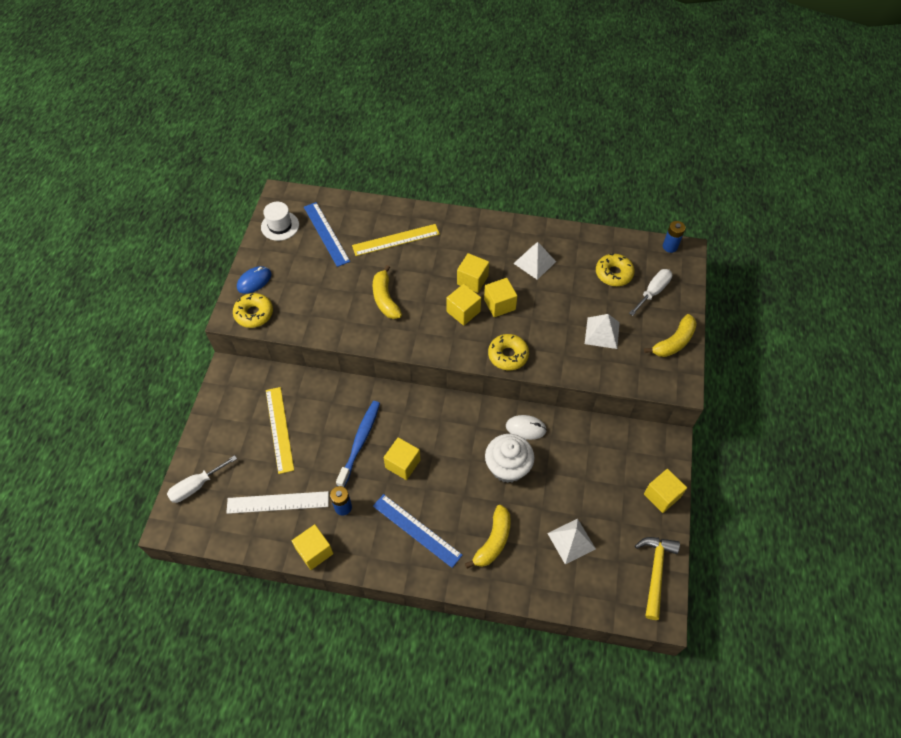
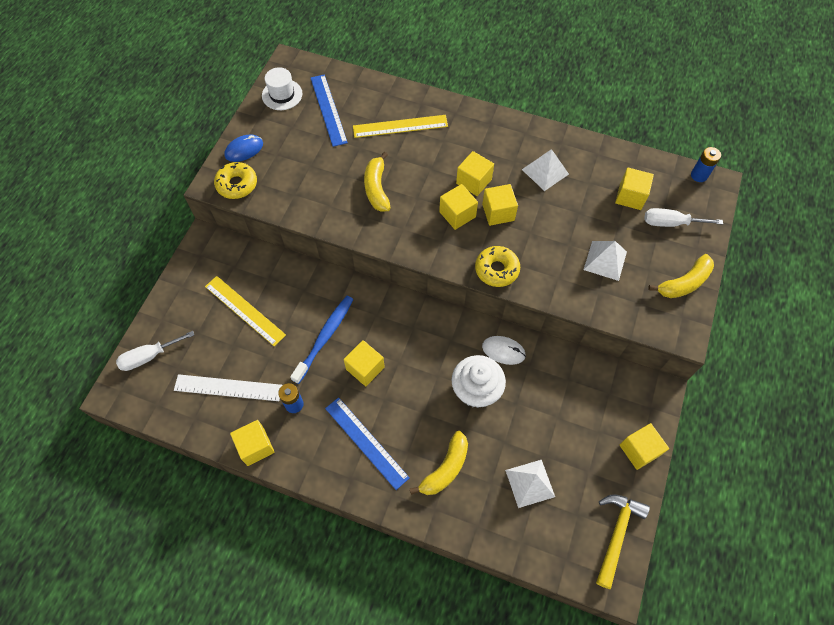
camera: 10 degrees right, 5 degrees up
yellow ruler [266,387,294,474] -> yellow ruler turned 45 degrees counterclockwise [205,276,286,346]
yellow donut [596,253,635,286] -> yellow cube [615,167,654,210]
white screwdriver [629,269,672,316] -> white screwdriver turned 135 degrees counterclockwise [644,208,723,227]

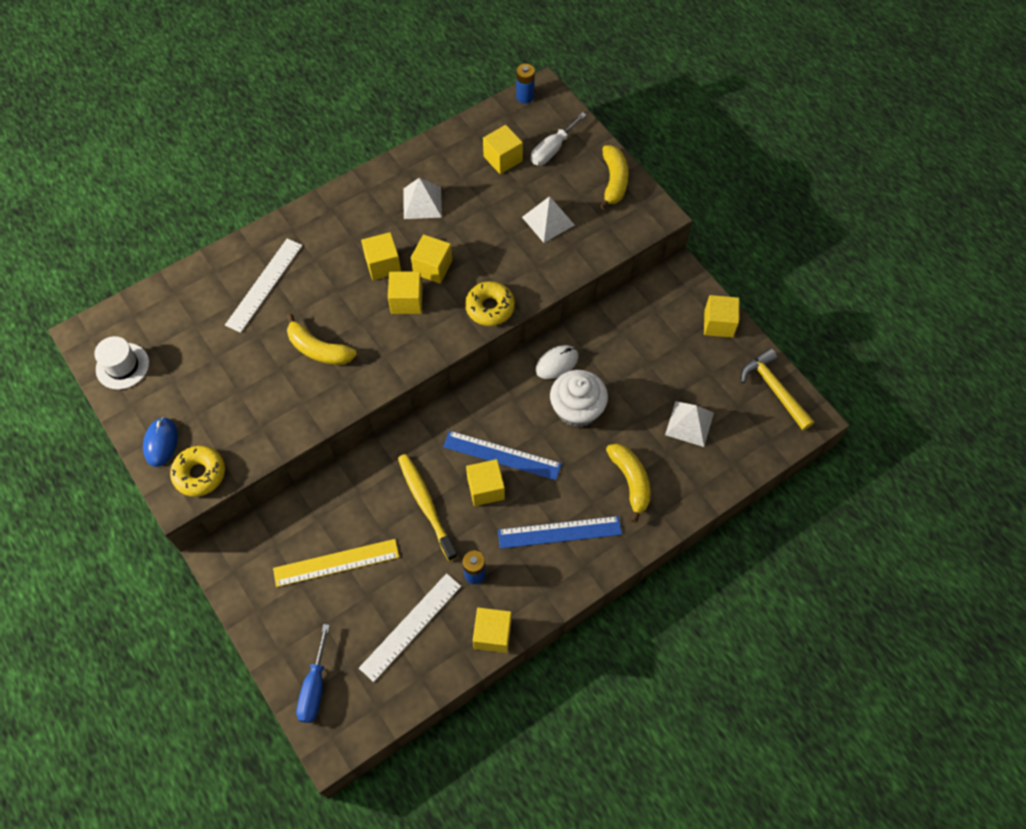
camera: 55 degrees left, 0 degrees up
white screwdriver [116,331,194,371] -> blue screwdriver [296,624,330,723]
blue toothbrush [290,296,354,384] -> yellow toothbrush [398,454,458,561]
blue ruler [311,74,348,147] -> blue ruler moved to [443,431,562,480]
yellow ruler [353,115,448,138] -> white ruler [225,238,303,333]

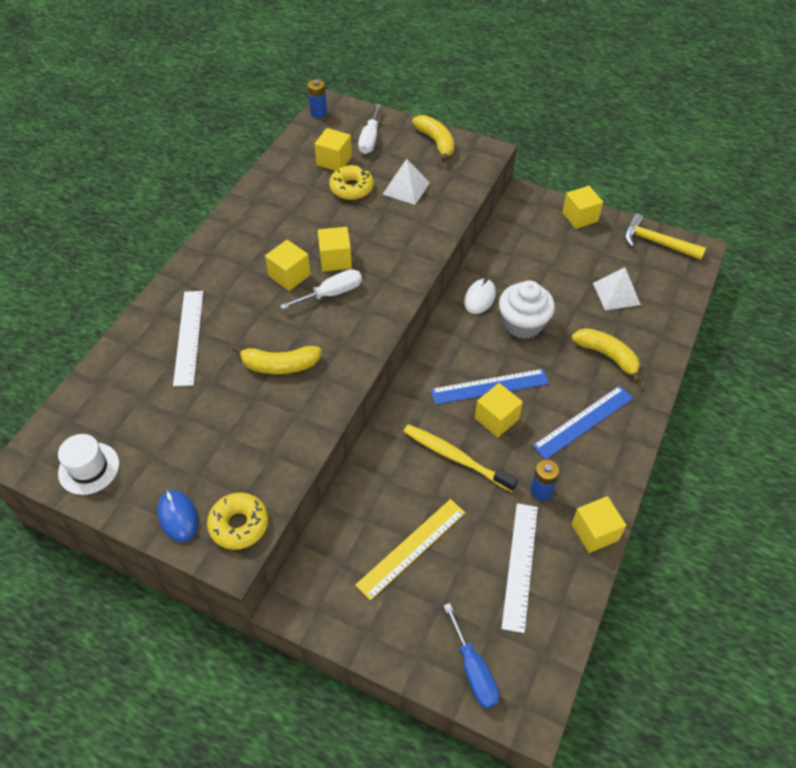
camera: 30 degrees left, 10 degrees down
yellow cube [388,272,423,314] -> white screwdriver [280,269,362,310]
white pyramid [403,178,442,219] -> none
yellow donut [465,281,515,326] -> yellow donut moved to [329,165,374,200]

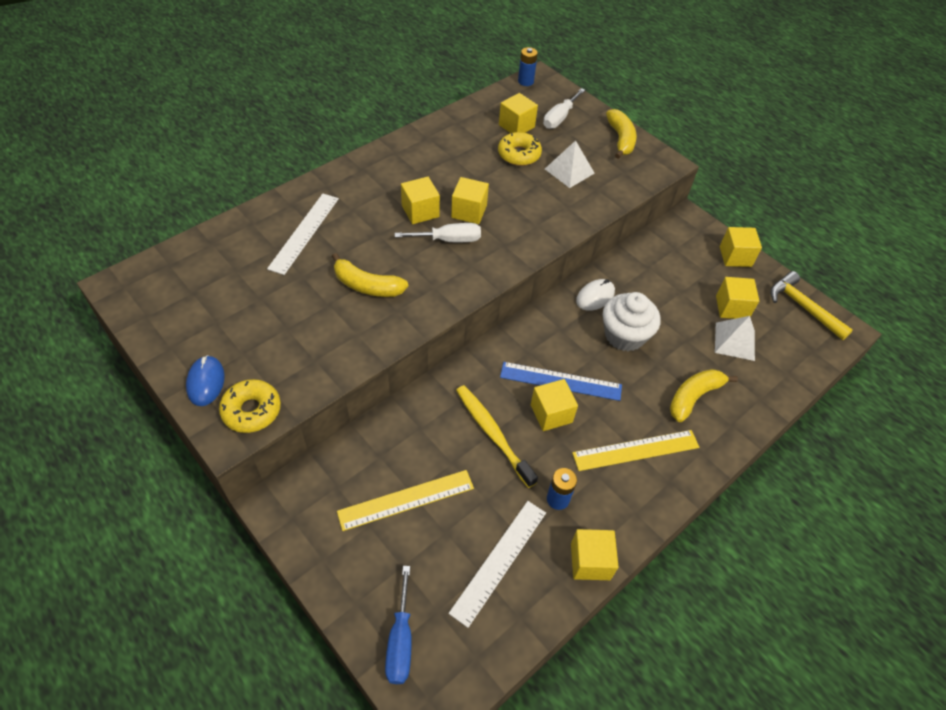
camera: 20 degrees right, 0 degrees up
white hat [58,434,119,495] -> none
blue ruler [532,386,633,460] -> yellow ruler [572,430,700,471]
yellow banana [572,328,641,383] -> yellow banana turned 105 degrees counterclockwise [670,369,738,422]
none -> yellow cube [716,277,759,319]

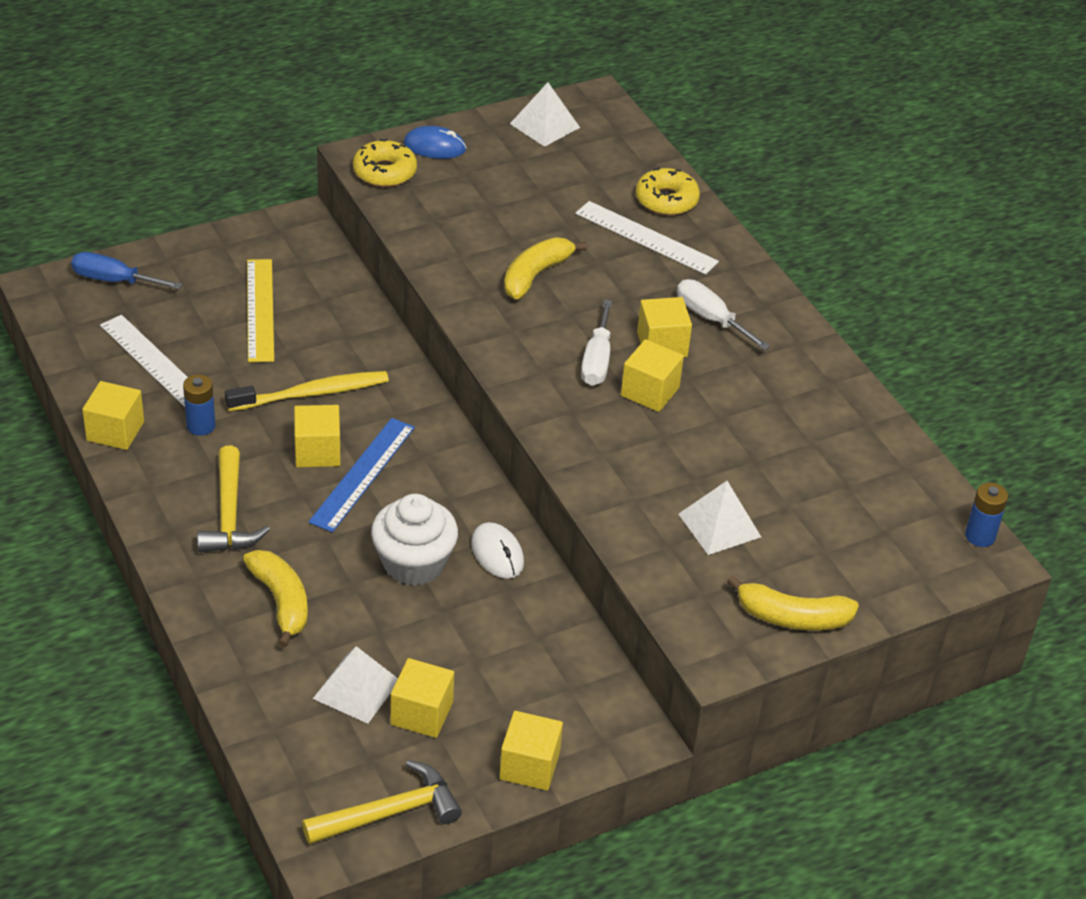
camera: 105 degrees right, 10 degrees down
yellow donut [498,132,542,166] -> yellow donut moved to [636,167,700,215]
yellow cube [499,93,538,133] -> none
white screwdriver [543,88,585,129] -> white screwdriver moved to [677,279,770,350]
yellow ruler [572,430,700,471] -> yellow hammer [197,446,270,553]
none -> white pyramid [510,82,580,147]

